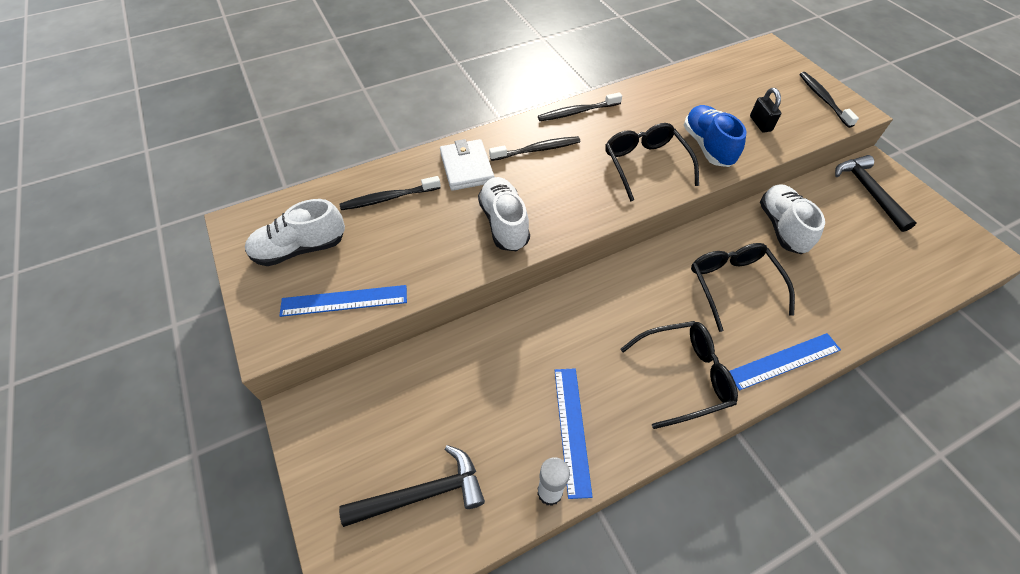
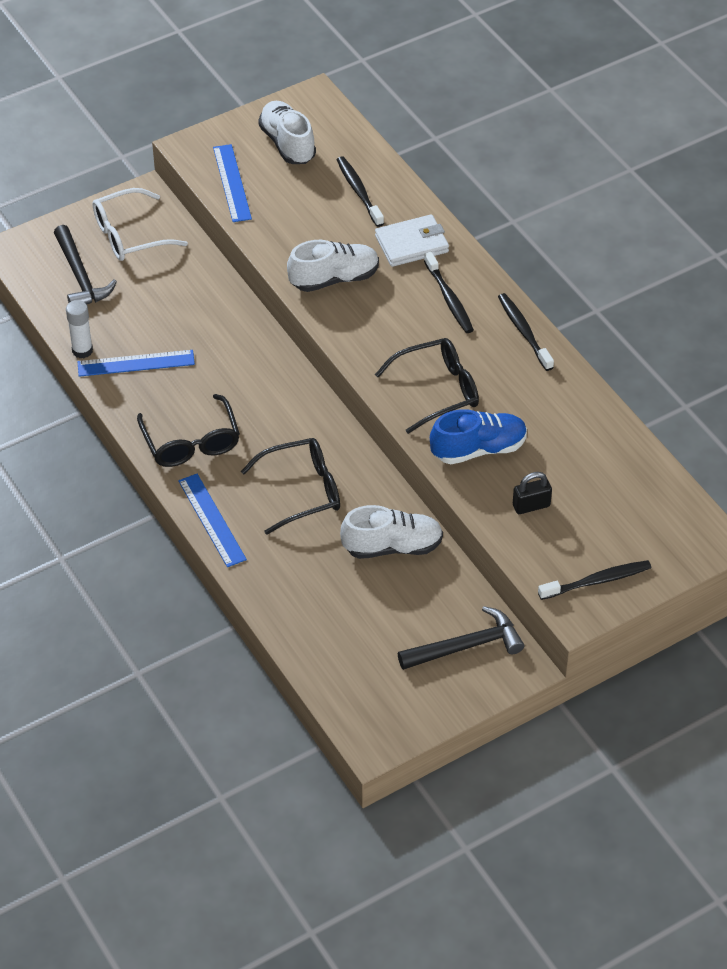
camera: 85 degrees right, 5 degrees down
none -> white glasses [92,188,188,261]

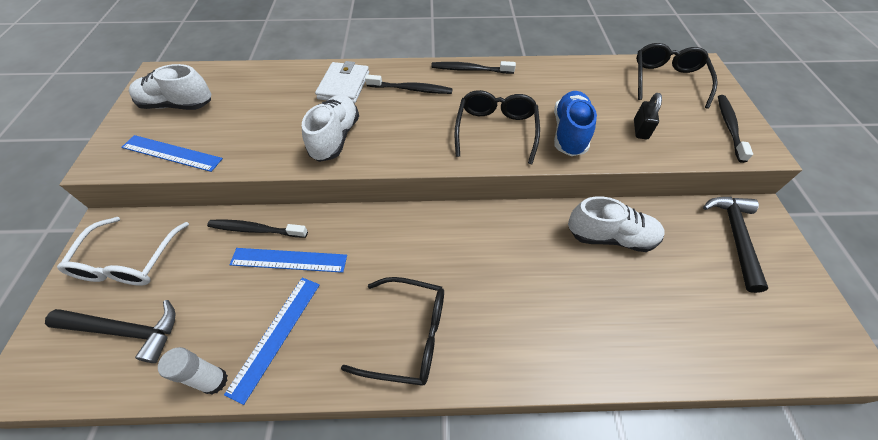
camera: 60 degrees left, 5 degrees up
blue ruler [178,474,247,567] -> blue ruler moved to [229,248,347,273]
black glasses [241,438,340,535] -> black glasses moved to [636,43,718,109]
black toothbrush [337,156,384,227] -> black toothbrush moved to [207,220,308,238]
white shoe [340,505,443,559] -> white shoe turned 75 degrees clockwise [568,196,665,252]

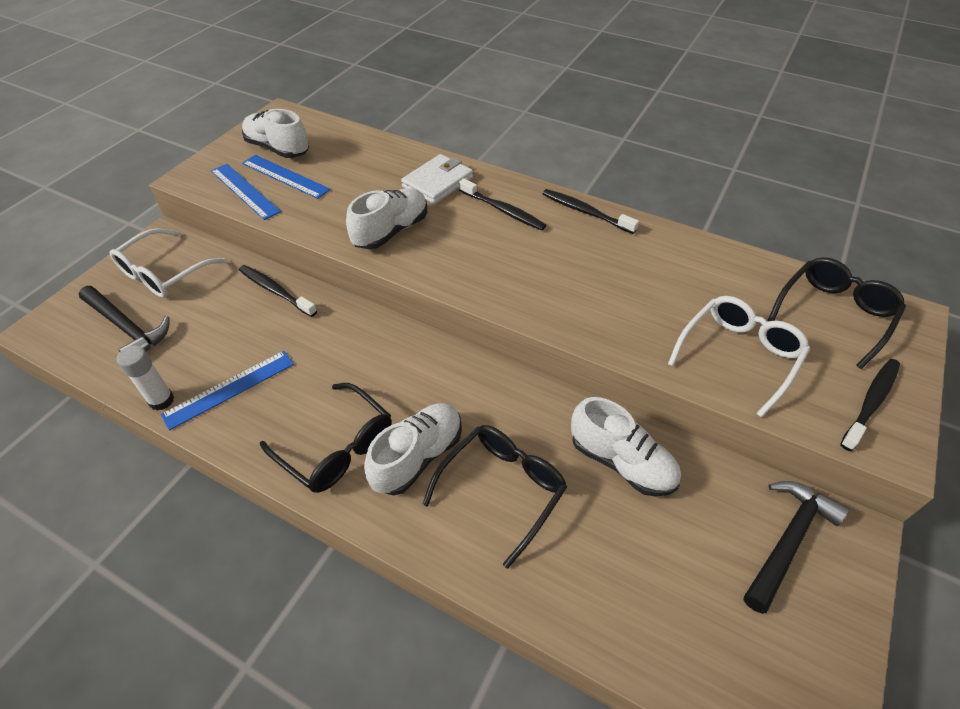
camera: 30 degrees right, 5 degrees down
blue ruler [229,248,347,273] -> blue ruler moved to [242,155,331,199]
black glasses [455,90,540,164] -> black glasses moved to [422,425,567,569]
blue shoe [554,91,597,156] -> none
black padlock [634,93,662,139] -> white glasses [668,296,810,418]
none -> white shoe [364,403,462,495]

